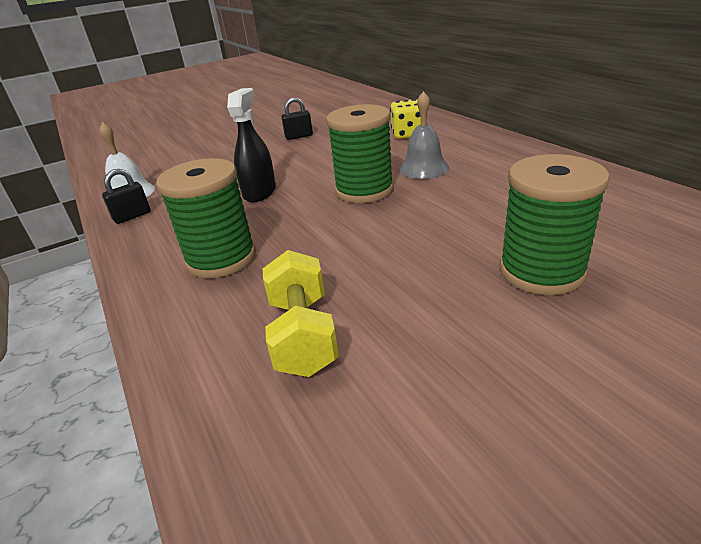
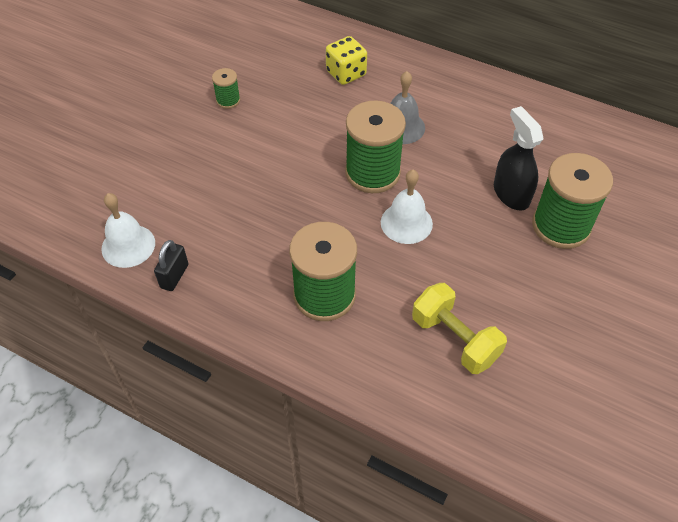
camera: 35 degrees left, 20 degrees up
black spray bottle [227,88,276,202] -> black spray bottle moved to [494,106,543,210]
black padlock [281,97,313,140] -> green spool [212,68,240,109]
none -> white bell [381,170,433,244]

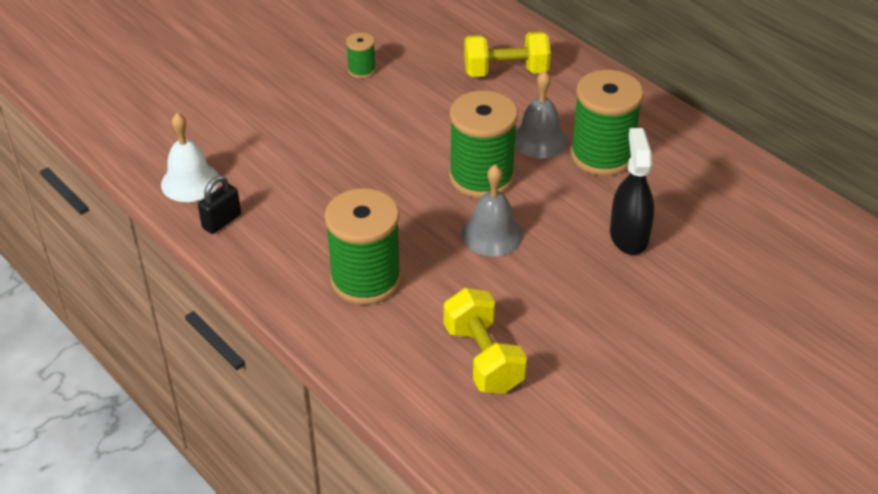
camera: 20 degrees right, 10 degrees down
yellow dice [326,36,367,85] -> yellow dumbbell [464,32,551,77]
white bell [381,170,433,244] -> grey bell [462,165,523,257]
green spool [532,153,613,249] -> green spool moved to [571,70,644,176]

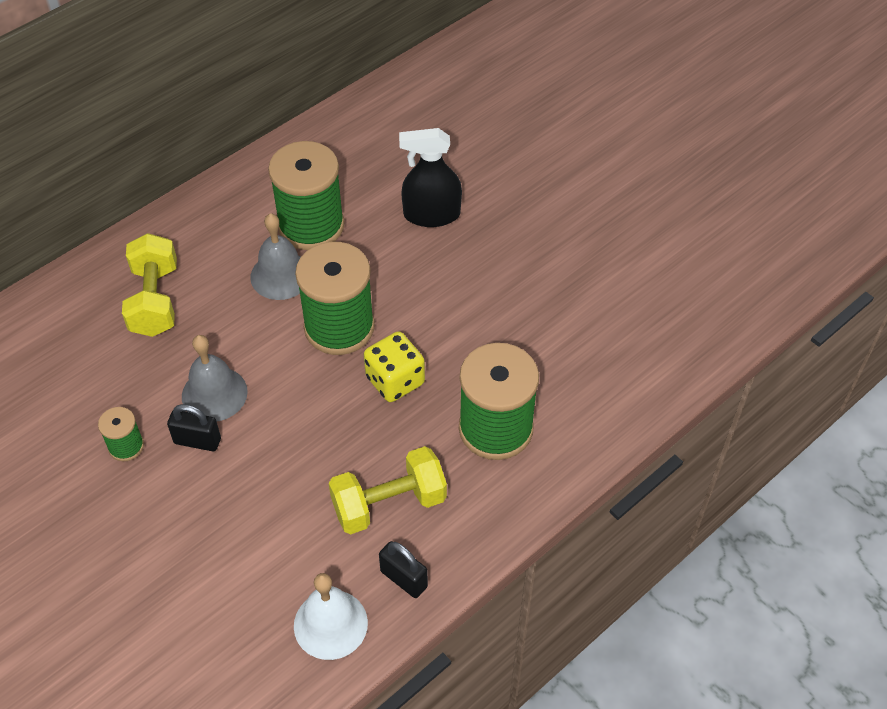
camera: 90 degrees left, 10 degrees up
yellow dumbbell [444,288,527,394] -> yellow dumbbell moved to [329,446,447,534]
grey bell [462,165,523,257] -> grey bell moved to [182,335,248,421]
none -> black padlock [167,404,221,451]
none -> yellow dice [364,331,425,402]

